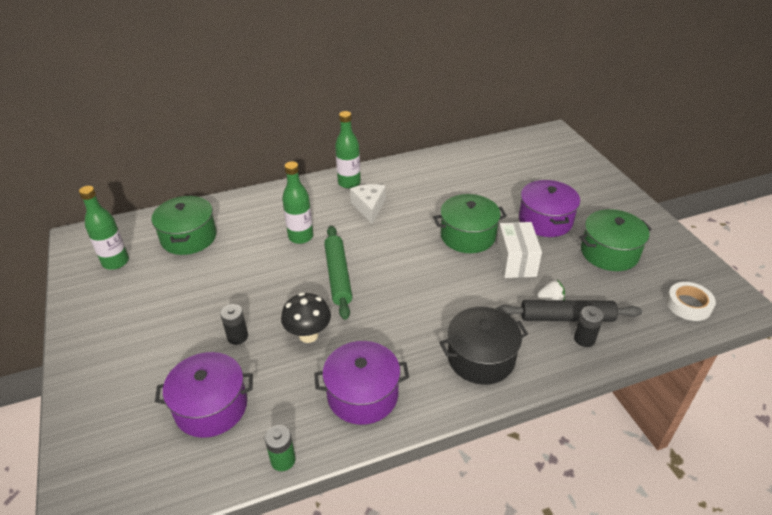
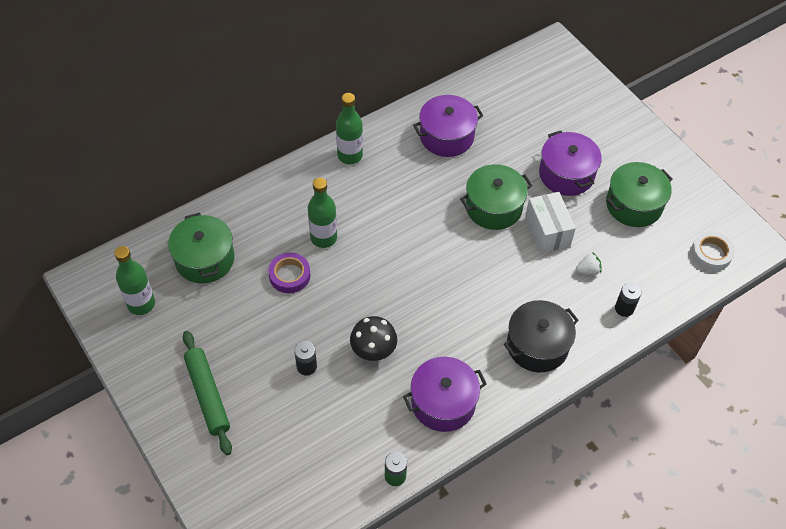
camera: 15 degrees left, 15 degrees up
purple pot [155,352,253,438] -> purple pot moved to [413,95,483,157]
green rolling pin [324,226,352,320] -> green rolling pin moved to [183,331,232,455]
white cheese [350,184,386,224] -> none
black rolling pin [496,300,642,322] -> none
none -> purple tape [268,253,310,293]

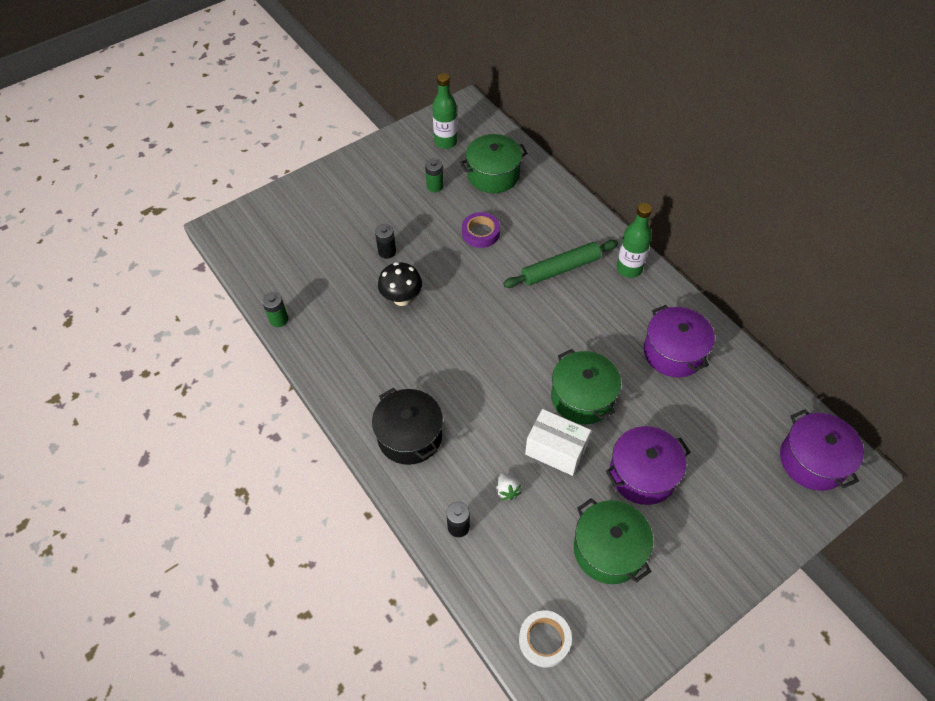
camera: 90 degrees right, 0 degrees up
green rolling pin [183,331,232,455] -> green rolling pin moved to [503,240,618,288]
green bottle [308,178,337,248] -> none
purple pot [403,357,487,432] -> purple pot moved to [780,409,864,491]
white box [525,192,576,253] -> white box turned 45 degrees clockwise [525,409,591,476]
none -> green battery [425,158,444,192]

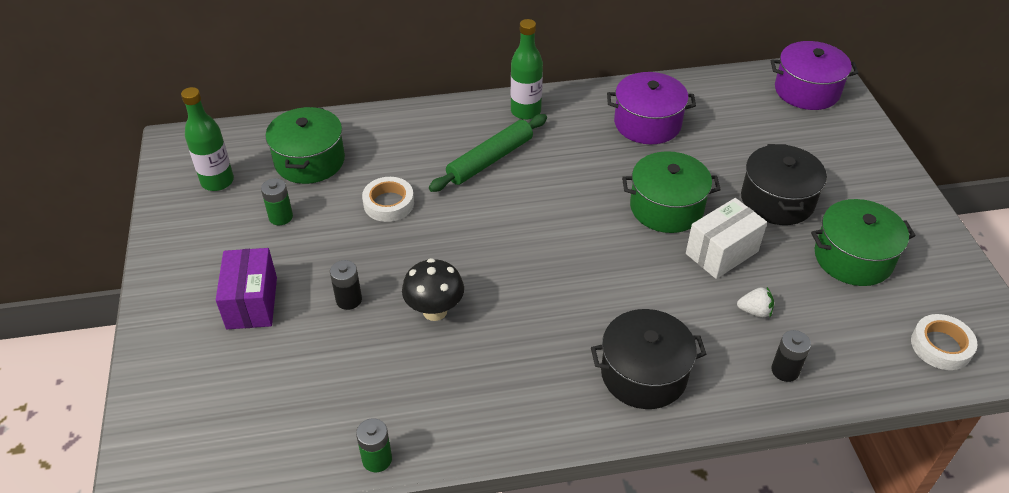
camera: 65 degrees left, 10 degrees down
purple tape [462,212,500,248] -> white tape [362,177,414,222]
green rolling pin [503,240,618,288] -> green rolling pin turned 45 degrees clockwise [429,114,547,192]
purple pot [606,426,690,505] -> black pot [741,144,827,225]
none -> purple box [216,248,277,329]

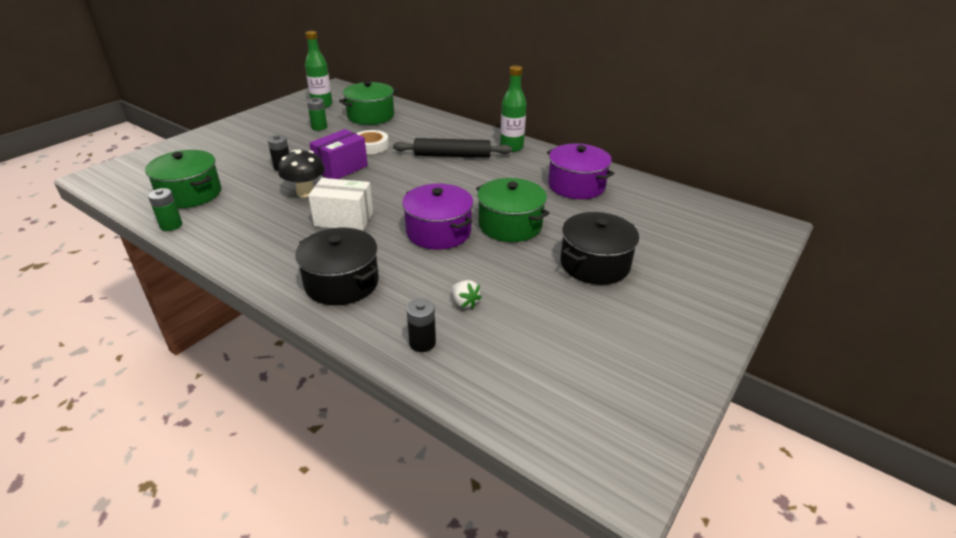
camera: 45 degrees right, 10 degrees down
purple box [216,248,277,329] -> purple box moved to [309,129,368,179]
green rolling pin [429,114,547,192] -> black rolling pin [393,138,512,158]
white box [686,198,767,279] -> white box moved to [308,178,373,231]
purple pot [771,41,858,110] -> purple pot moved to [402,184,473,250]
green pot [811,199,916,286] -> green pot moved to [145,150,221,208]
white tape [911,314,977,370] -> none

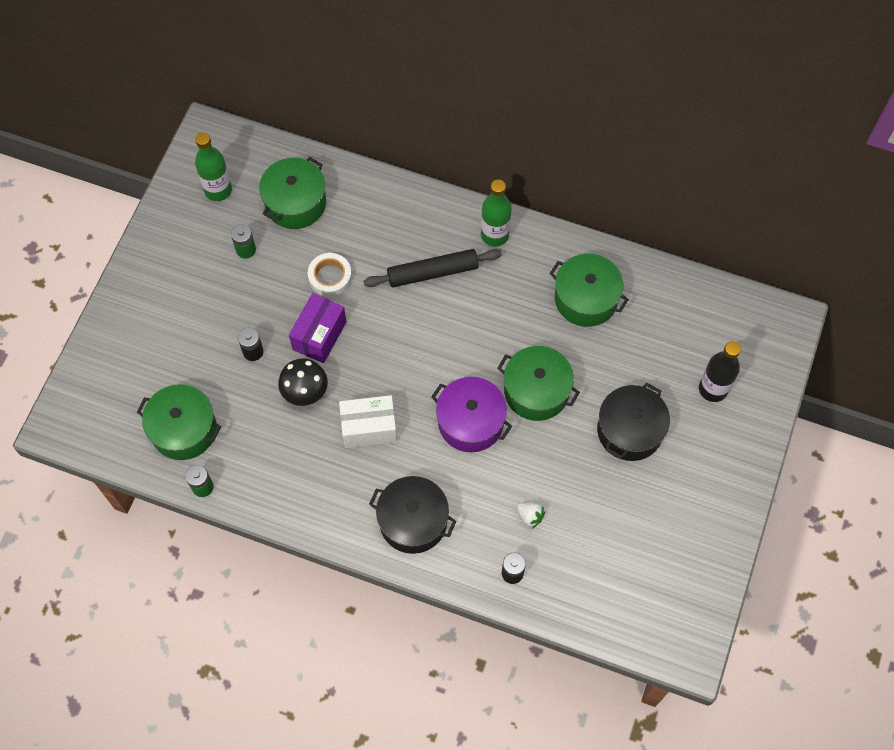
camera: 15 degrees left, 30 degrees up
purple pot [547,143,615,199] -> green pot [549,254,629,327]
none -> black bottle [699,341,741,402]

